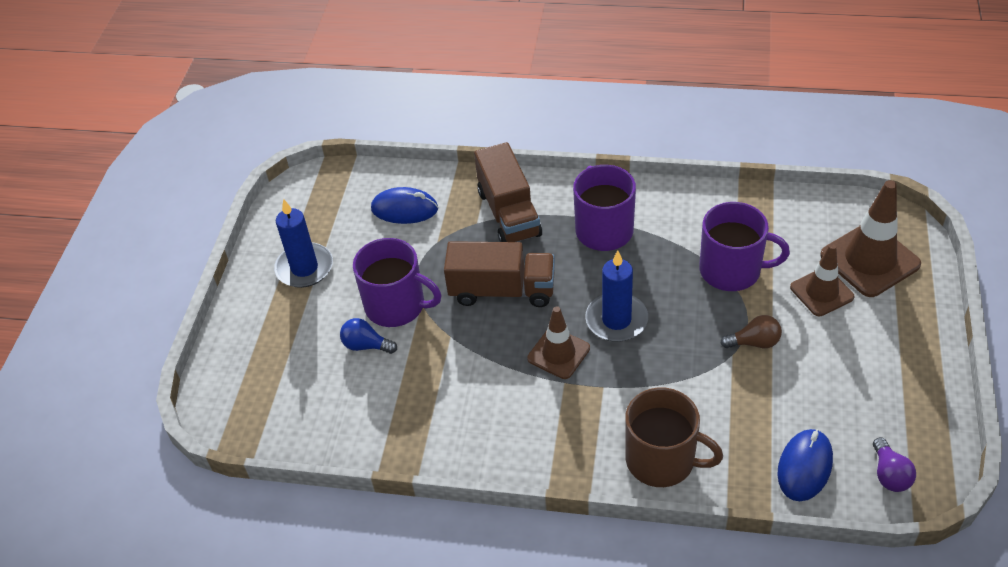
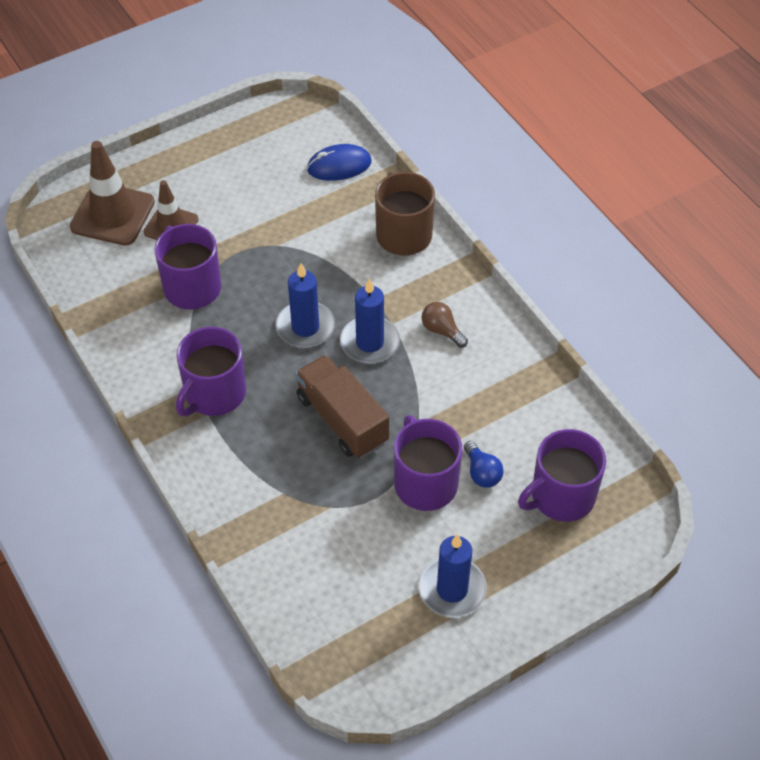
camera: 135 degrees left, 5 degrees up
blue mouse [371,187,438,224] -> none
brown truck [474,142,542,242] -> none
brown traffic cone [527,306,590,379] -> blue candle [340,278,400,364]
brown light bulb [720,315,782,348] -> brown light bulb moved to [422,302,468,348]
purple light bulb [873,437,916,492] -> none
none -> purple mug [518,429,606,522]

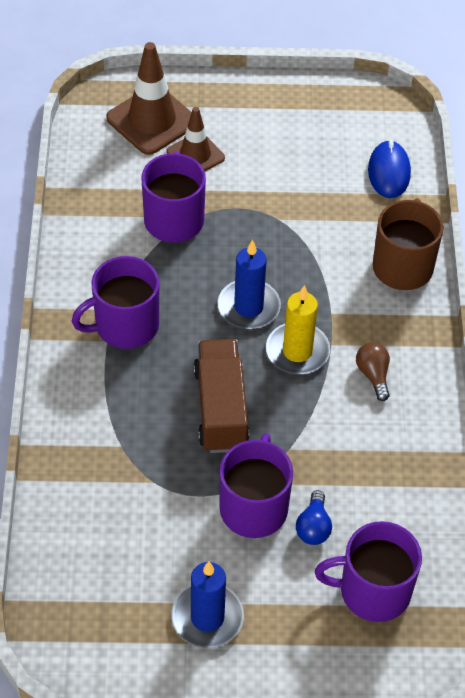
camera: 30 degrees right, 0 degrees up
blue mouse [307,144,372,181] -> blue mouse turned 75 degrees clockwise [368,140,411,198]
blue candle [340,278,400,364] -> yellow candle [266,285,330,374]

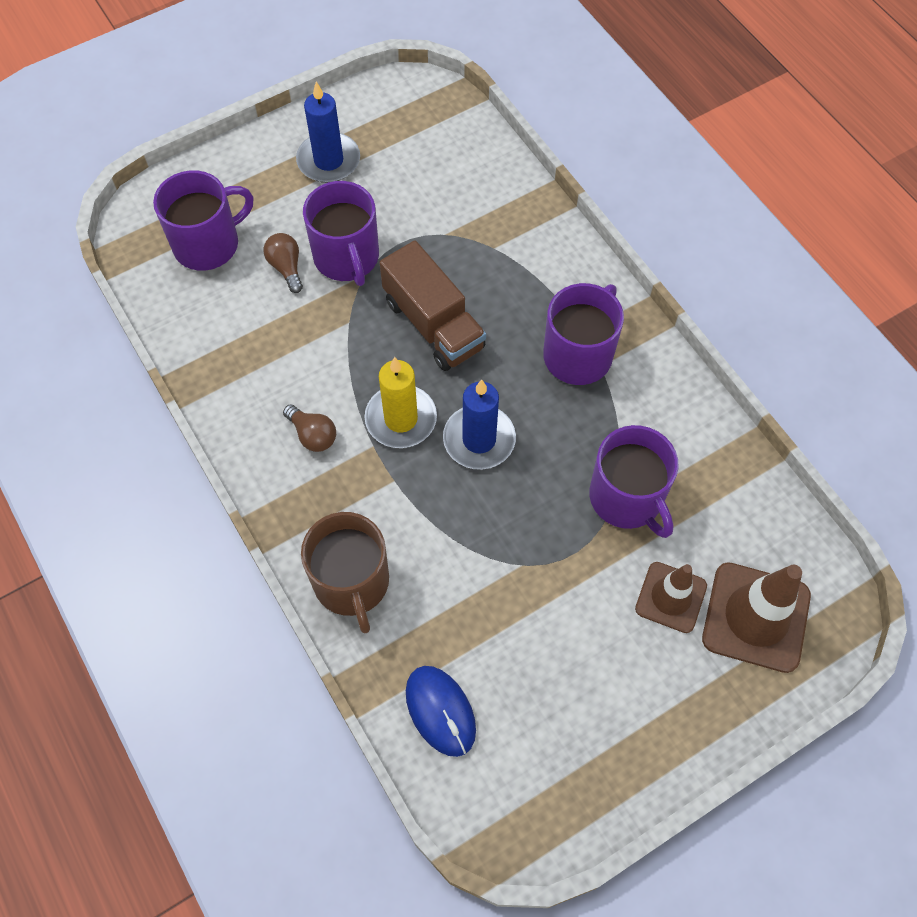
camera: 150 degrees right, 10 degrees up
blue light bulb [296,490,332,545] -> brown light bulb [264,233,303,293]

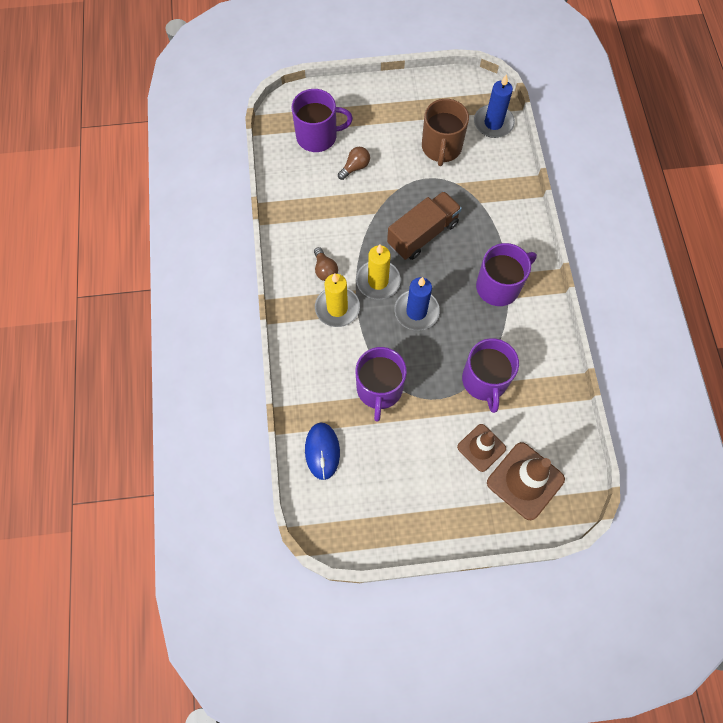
camera: 25 degrees right, 5 degrees up
brown light bulb [264,233,303,293] -> brown light bulb turned 45 degrees clockwise [338,147,370,180]
blue candle [296,82,360,183] -> blue candle moved to [474,74,515,138]
brown mug [301,512,389,633] -> brown mug moved to [422,99,469,166]
purple mug [303,181,379,286] -> purple mug moved to [355,347,407,422]
brown truck [380,241,486,371] -> brown truck turned 120 degrees counterclockwise [387,191,462,260]
none -> yellow candle [315,274,360,327]

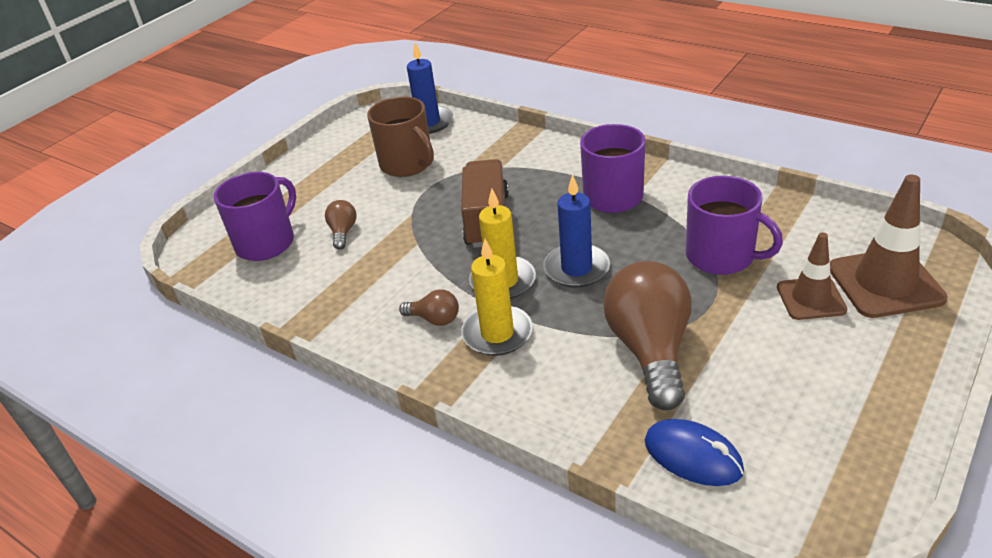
camera: 45 degrees left, 30 degrees down
purple mug [355,347,407,422] -> brown light bulb [603,261,692,410]

